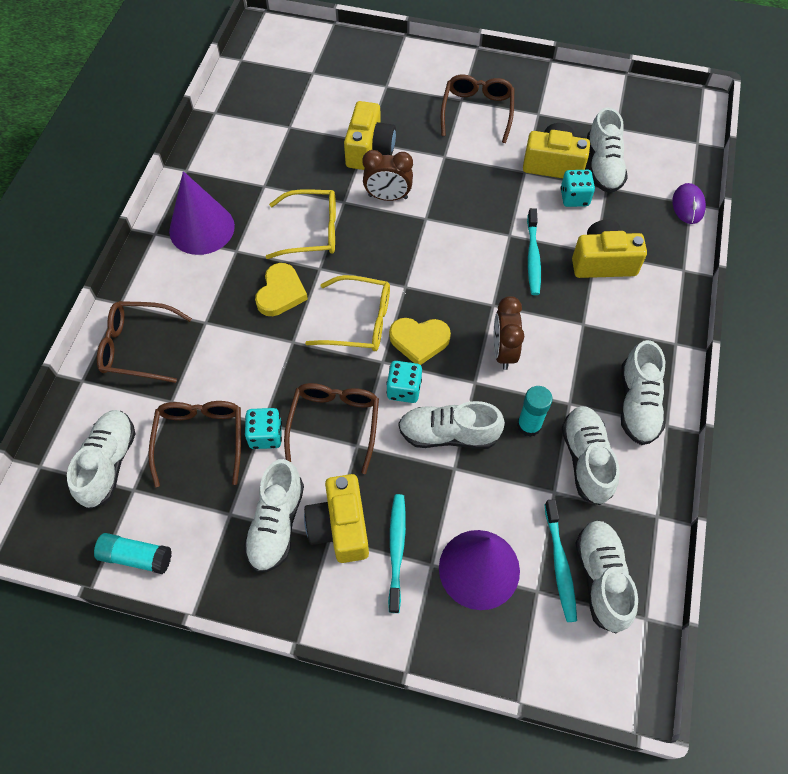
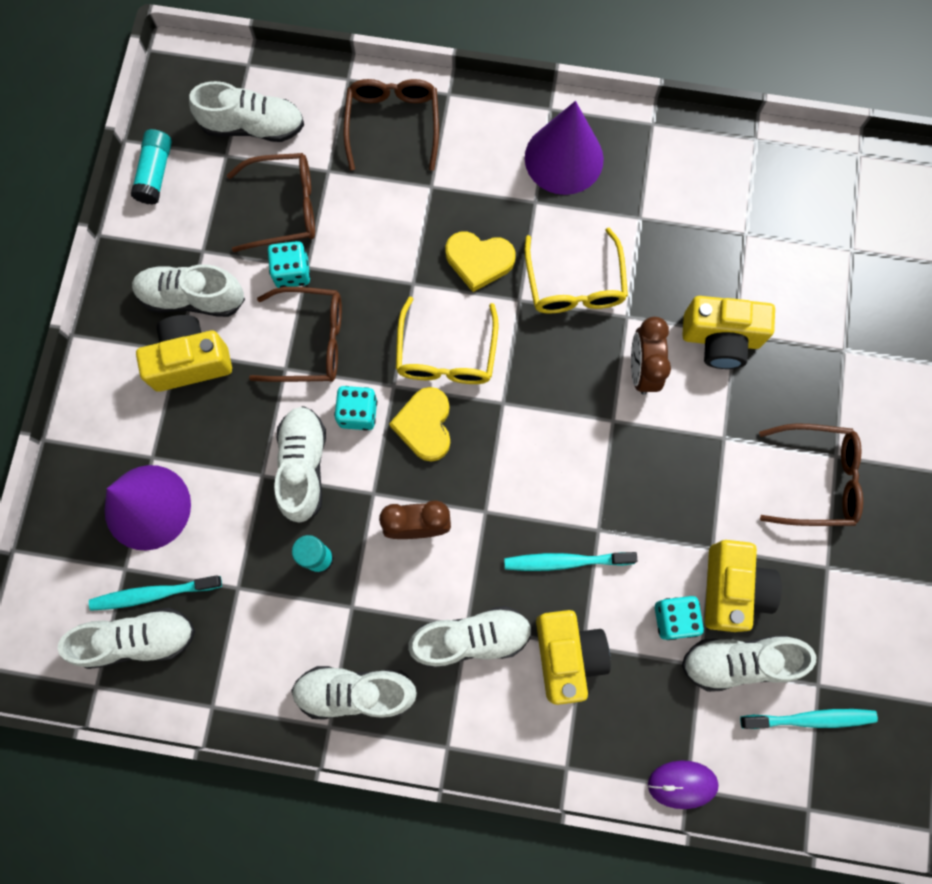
camera: 85 degrees right, 15 degrees up
turquoise toothbrush [388,494,406,613] -> turquoise toothbrush moved to [740,709,878,729]
white shoe [562,406,620,505] -> white shoe moved to [408,606,532,668]

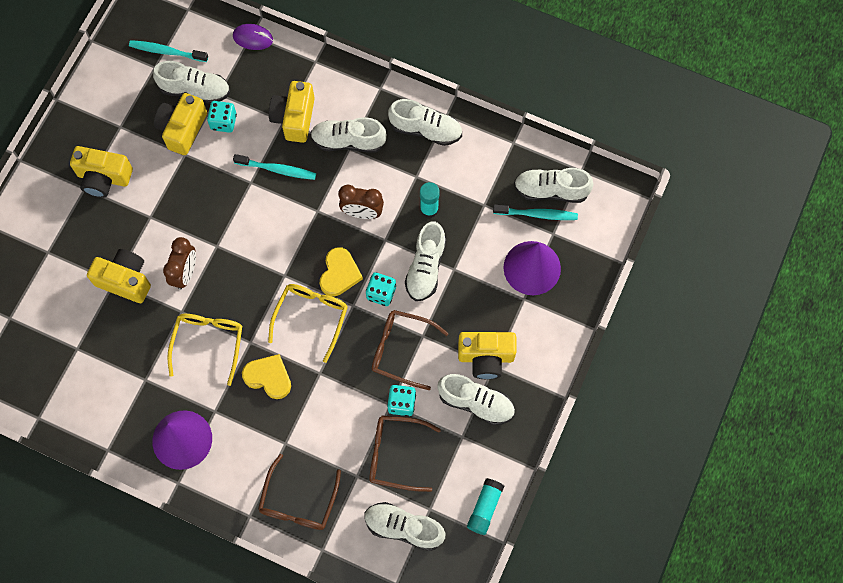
camera: 165 degrees left, 5 degrees down
brown glasses [759,423,863,526] -> yellow camera [70,146,133,198]

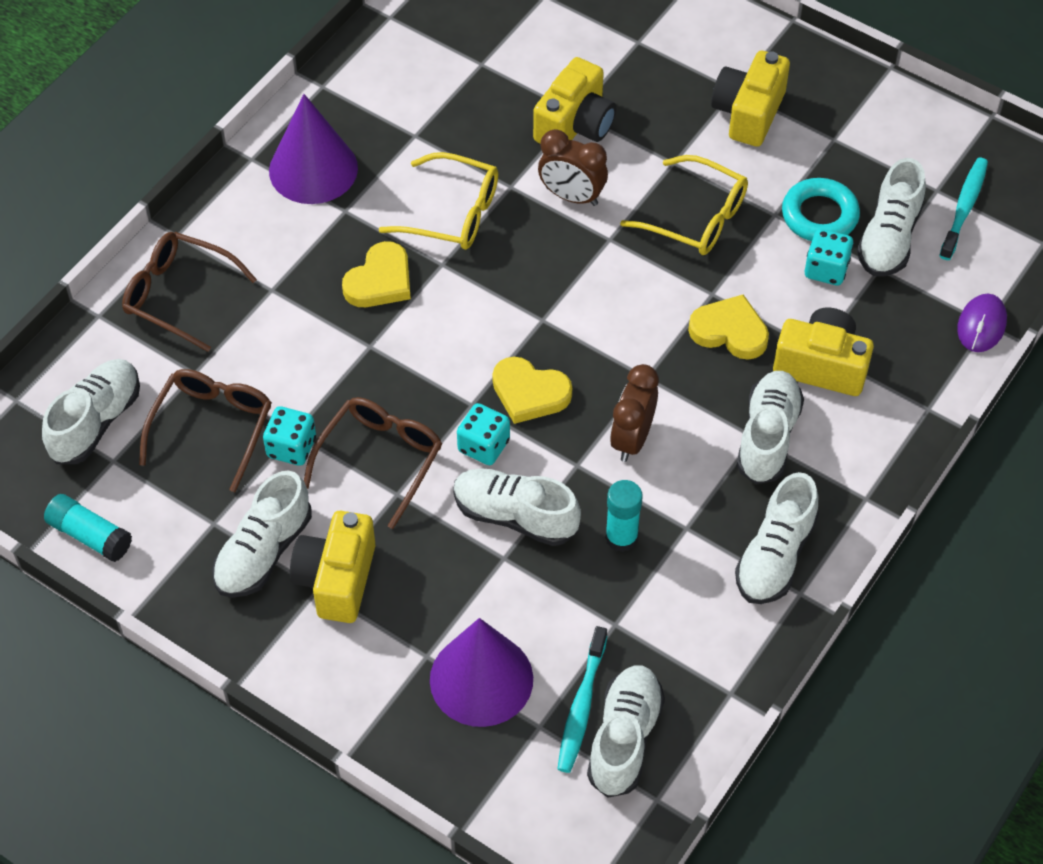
camera: 100 degrees right, 15 degrees down
yellow camera [154,93,207,155] -> turquoise ring [782,178,860,241]
turquoise toothbrush [233,154,316,180] -> yellow heart [688,294,769,360]
yellow glasses [268,284,348,363] -> yellow glasses moved to [620,155,748,255]

